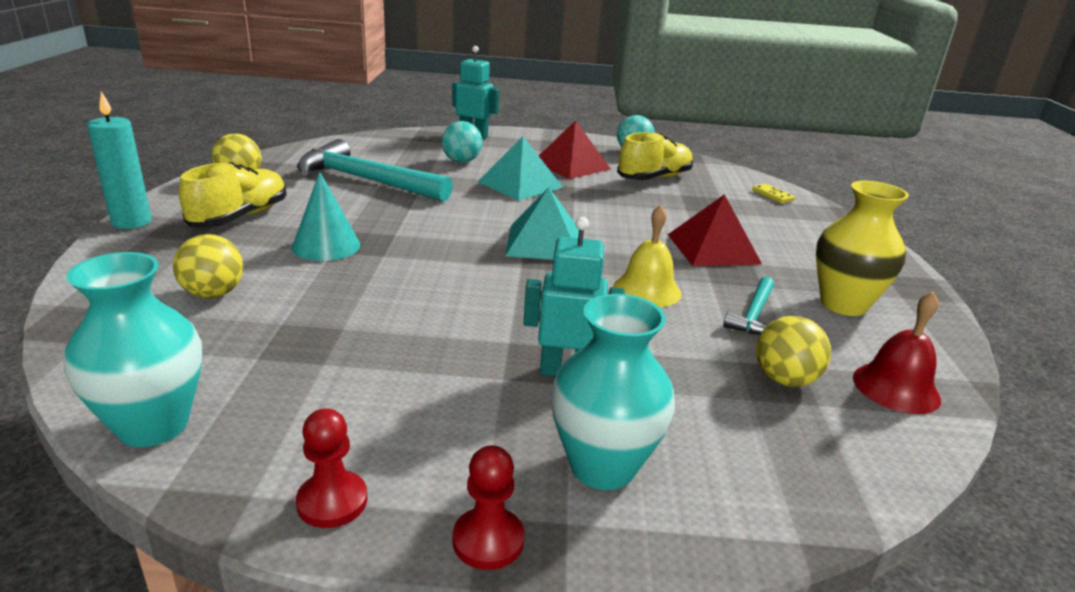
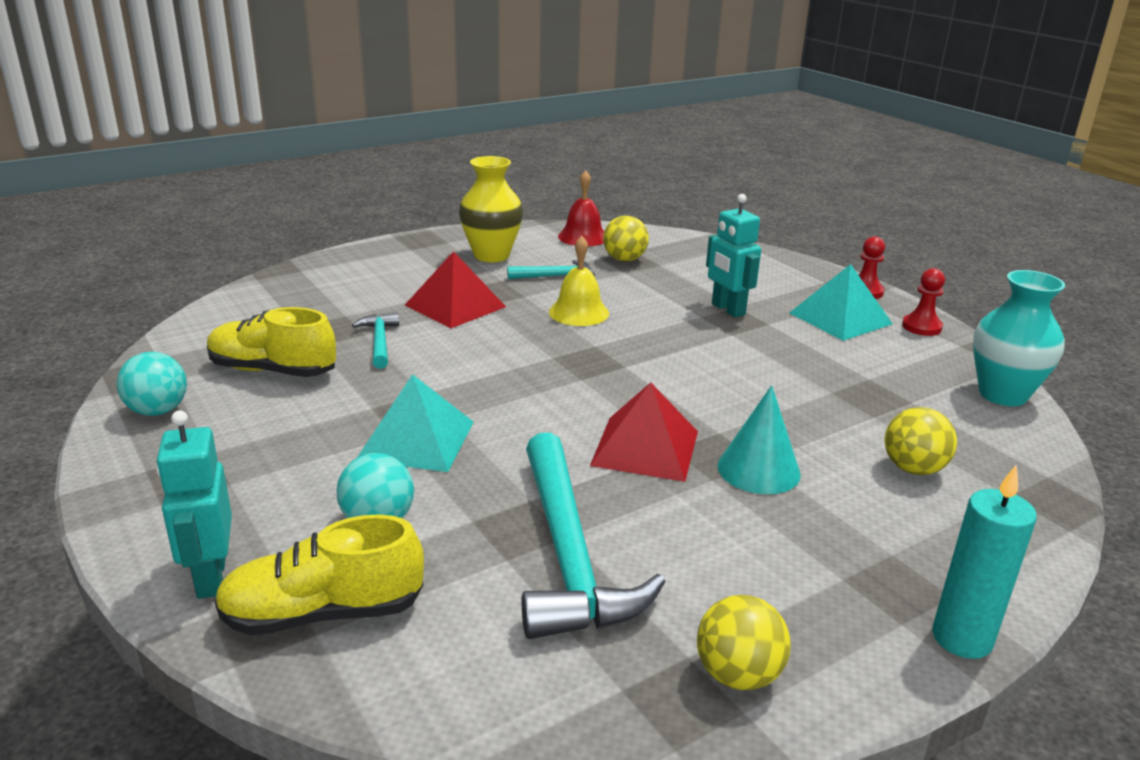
camera: 125 degrees left, 0 degrees up
yellow shoe [179,162,286,228] -> yellow shoe moved to [214,514,424,635]
turquoise pyramid [505,187,579,260] -> turquoise pyramid moved to [790,264,893,341]
red pyramid [539,120,611,179] -> red pyramid moved to [590,383,698,482]
turquoise vase [551,294,675,490] -> none
yellow domino [752,184,795,203] -> none
none -> turquoise hammer [352,312,399,369]

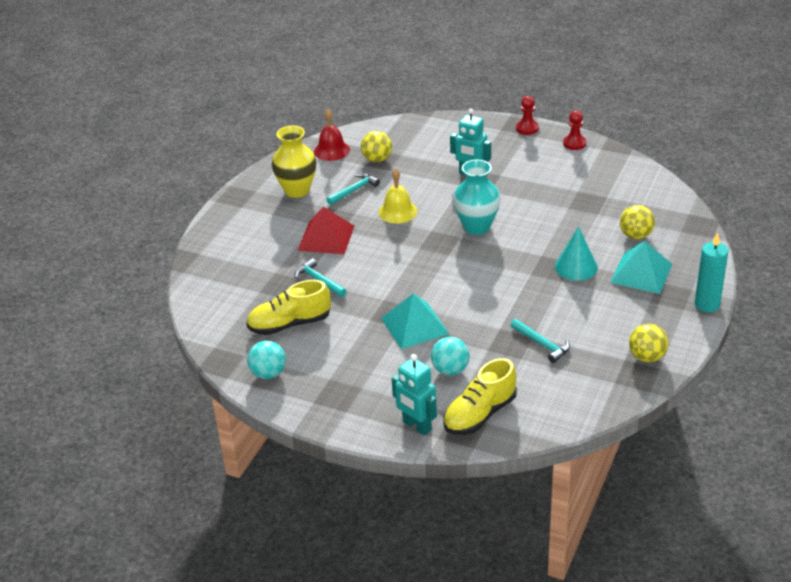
camera: 30 degrees left, 10 degrees up
turquoise hammer [522,432,666,639] -> turquoise hammer [510,319,570,363], size x0.49
red pyramid [590,383,698,482] -> none
turquoise pyramid [790,264,893,341] -> turquoise pyramid moved to [610,241,672,294]
turquoise vase [973,270,1065,406] -> turquoise vase moved to [453,160,501,235]

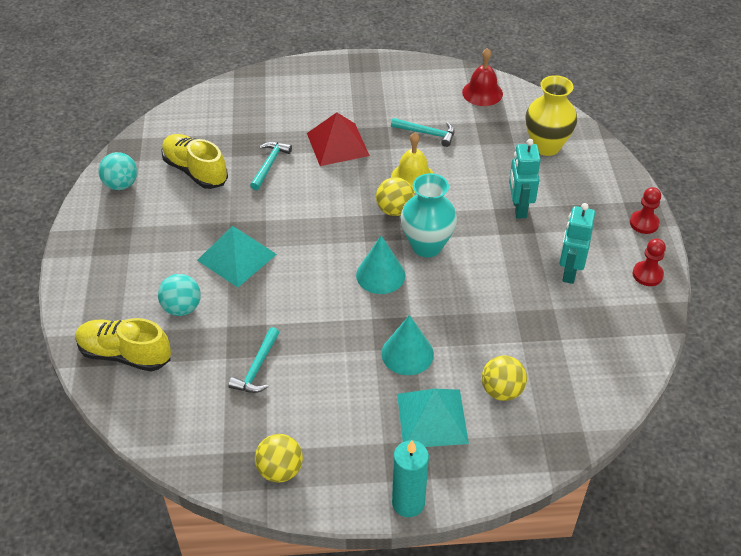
camera: 60 degrees right, 10 degrees up
yellow vase [272,126,317,198] -> yellow vase moved to [525,75,577,156]
yellow ball [361,131,392,162] -> yellow ball moved to [376,177,415,216]
turquoise robot [392,354,437,436] -> turquoise robot moved to [559,203,595,284]
none -> turquoise cone [356,235,405,294]

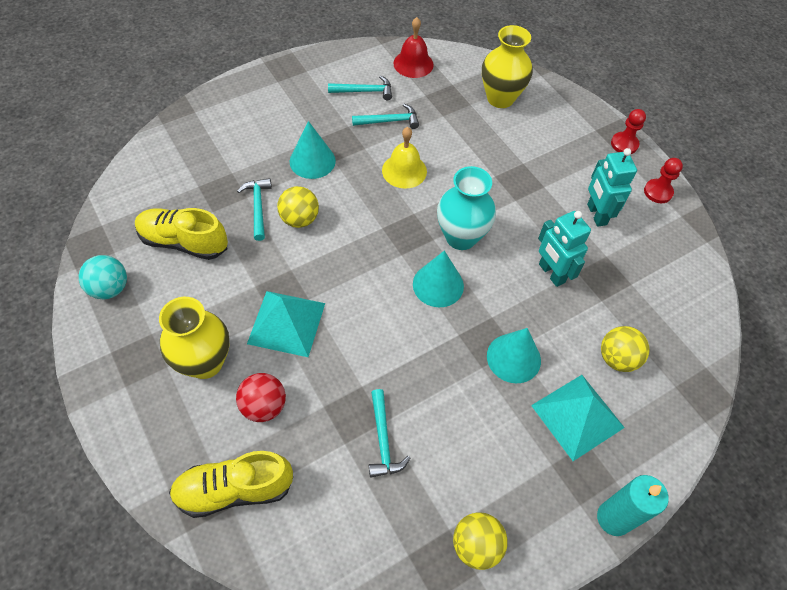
camera: 30 degrees left, 10 degrees up
turquoise ball [158,274,201,316] -> red ball [236,373,286,422]
red pyramid [307,112,370,166] -> turquoise cone [290,121,336,179]
yellow ball [376,177,415,216] -> yellow ball moved to [277,186,319,228]
turquoise robot [509,139,541,218] -> turquoise robot moved to [538,211,591,287]
none -> yellow vase [159,297,229,379]
none -> turquoise hammer [328,75,392,100]

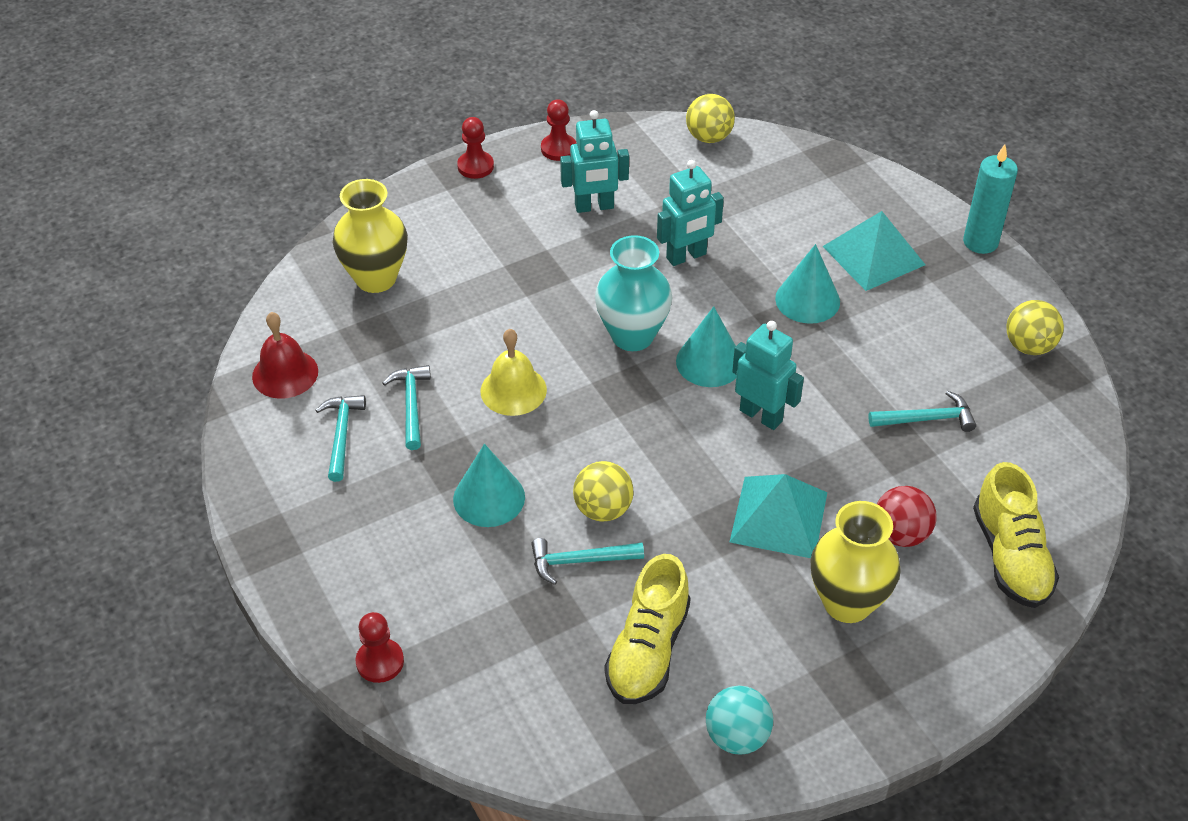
camera: 85 degrees left, 10 degrees down
yellow ball [601,326,650,372] -> yellow ball moved to [686,94,735,143]
none -> red pawn [356,612,404,683]
none -> turquoise robot [732,321,804,430]

